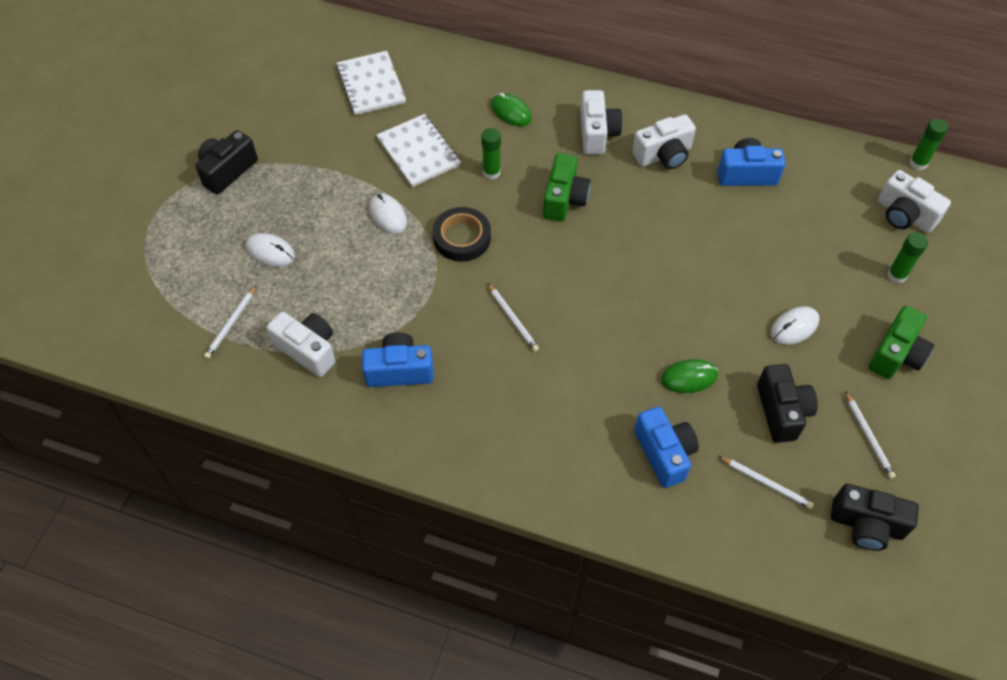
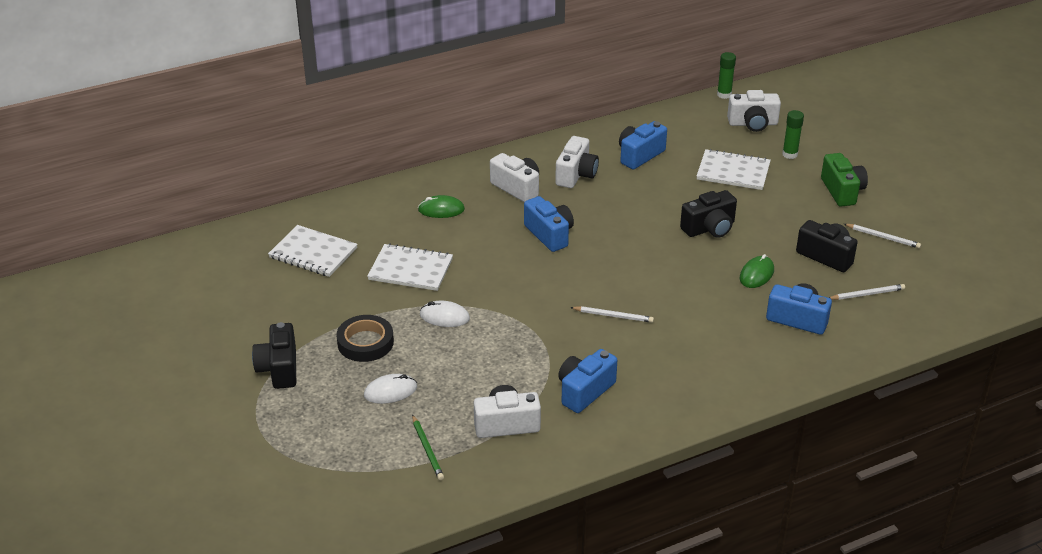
camera: 45 degrees left, 20 degrees down
white pencil [204,285,256,359] -> green pencil [412,415,444,480]
black tape [433,207,491,262] -> black tape moved to [336,315,394,362]
green glue stick [481,128,501,180] -> none
green camera [543,153,591,222] -> blue camera [524,196,574,252]
white mouse [771,306,819,345] -> none
black camera [831,484,919,551] -> black camera moved to [680,190,737,238]
none -> white notebook [697,149,771,190]

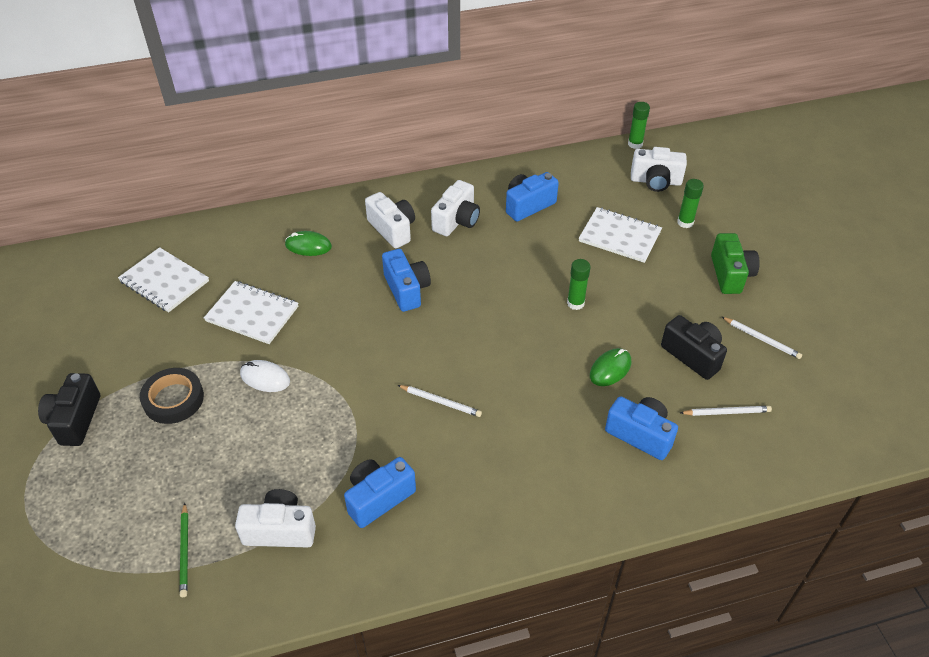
camera: 10 degrees right, 10 degrees up
white mouse [364,374,417,404] -> none
black camera [680,190,737,238] -> green glue stick [567,259,591,310]

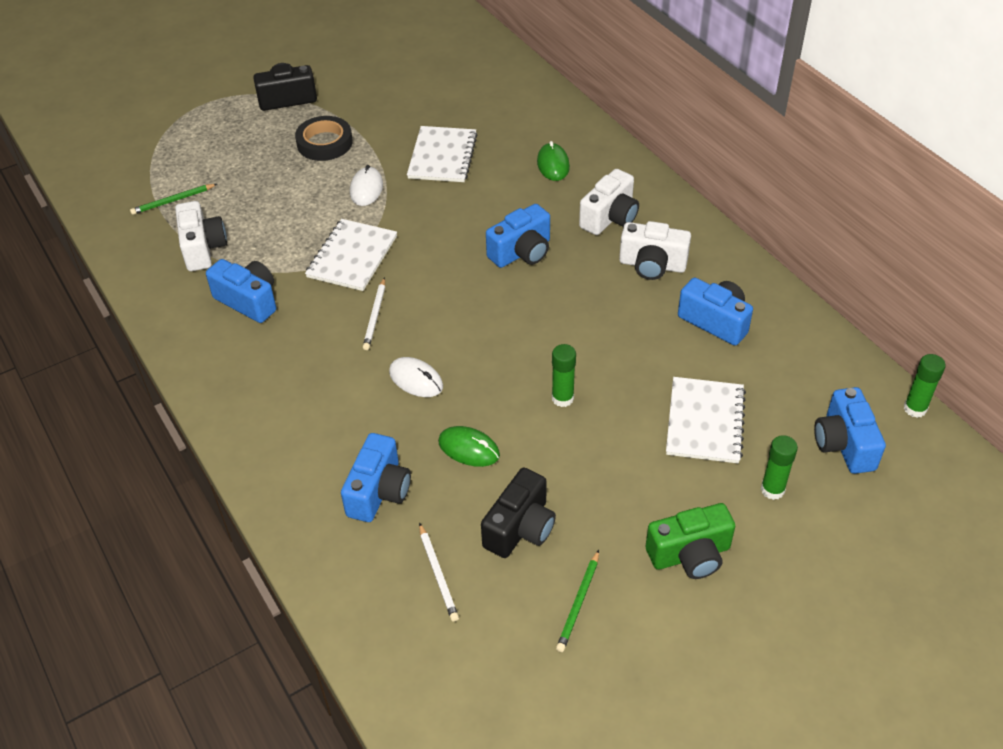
camera: 75 degrees right, 0 degrees up
white notebook [118,247,209,312] -> white notebook moved to [305,219,397,291]
white camera [631,147,687,192] -> blue camera [814,387,886,474]
white pencil [722,317,802,359] -> green pencil [556,550,599,652]
none -> white mouse [389,357,443,397]

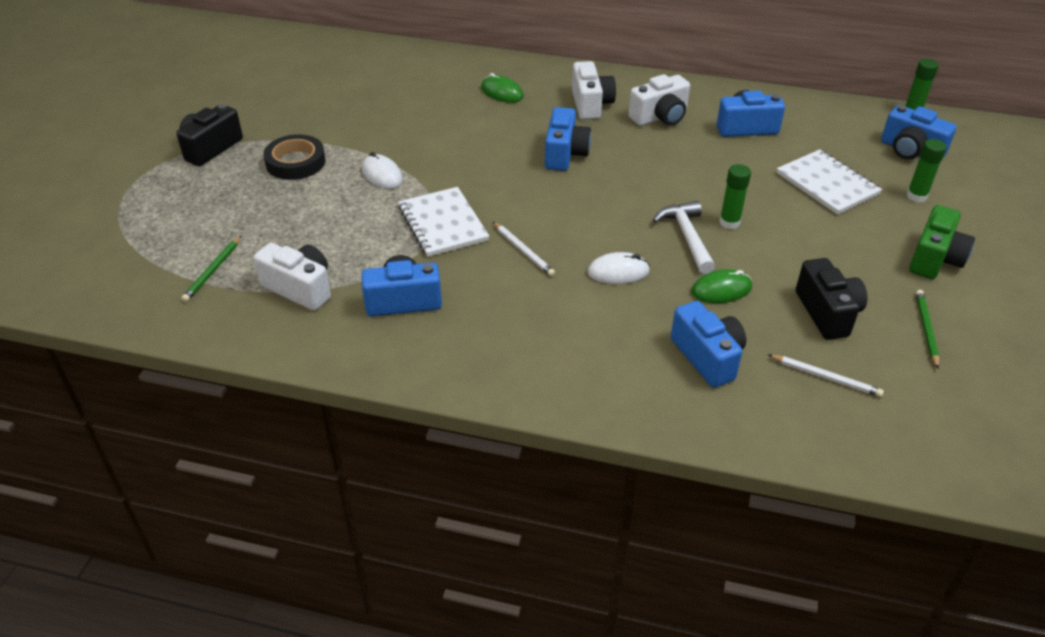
camera: 45 degrees left, 5 degrees down
white notebook [407,126,477,182] -> none
green pencil [556,550,599,652] -> green pencil turned 150 degrees counterclockwise [916,290,940,369]
none -> white hammer [653,201,715,274]

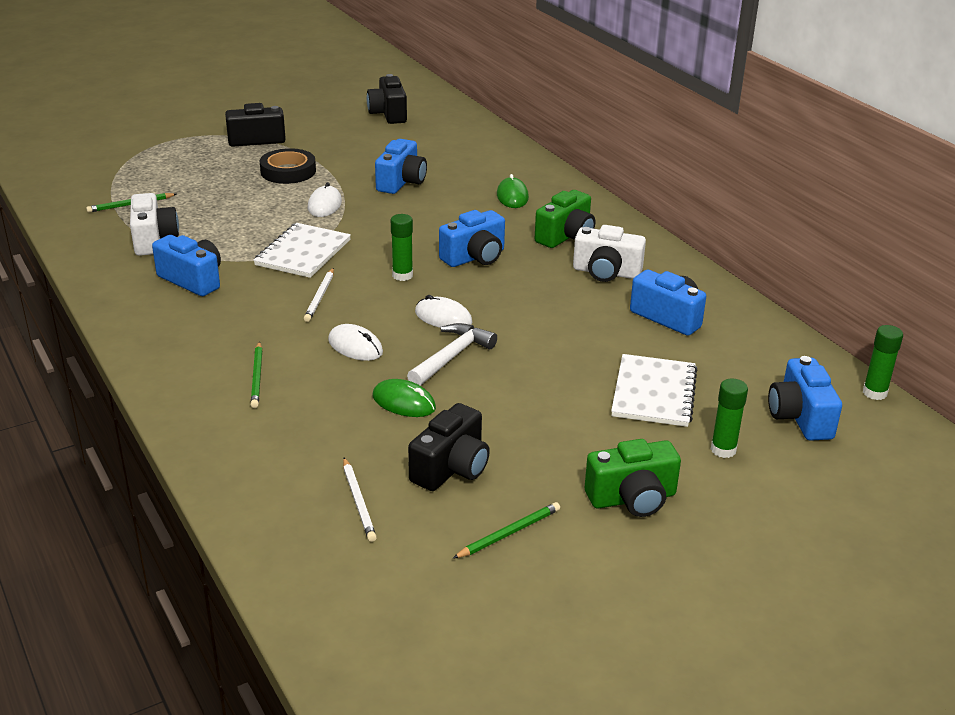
camera: 45 degrees right, 10 degrees down
white camera [572,61,616,120] -> green camera [535,190,595,248]
blue camera [671,301,746,388] -> blue camera moved to [375,139,427,194]
green glue stick [719,164,751,229] -> green glue stick moved to [391,214,413,281]
none -> green pencil [251,342,263,408]
none -> black camera [367,74,407,124]
none -> white mouse [415,295,472,328]

